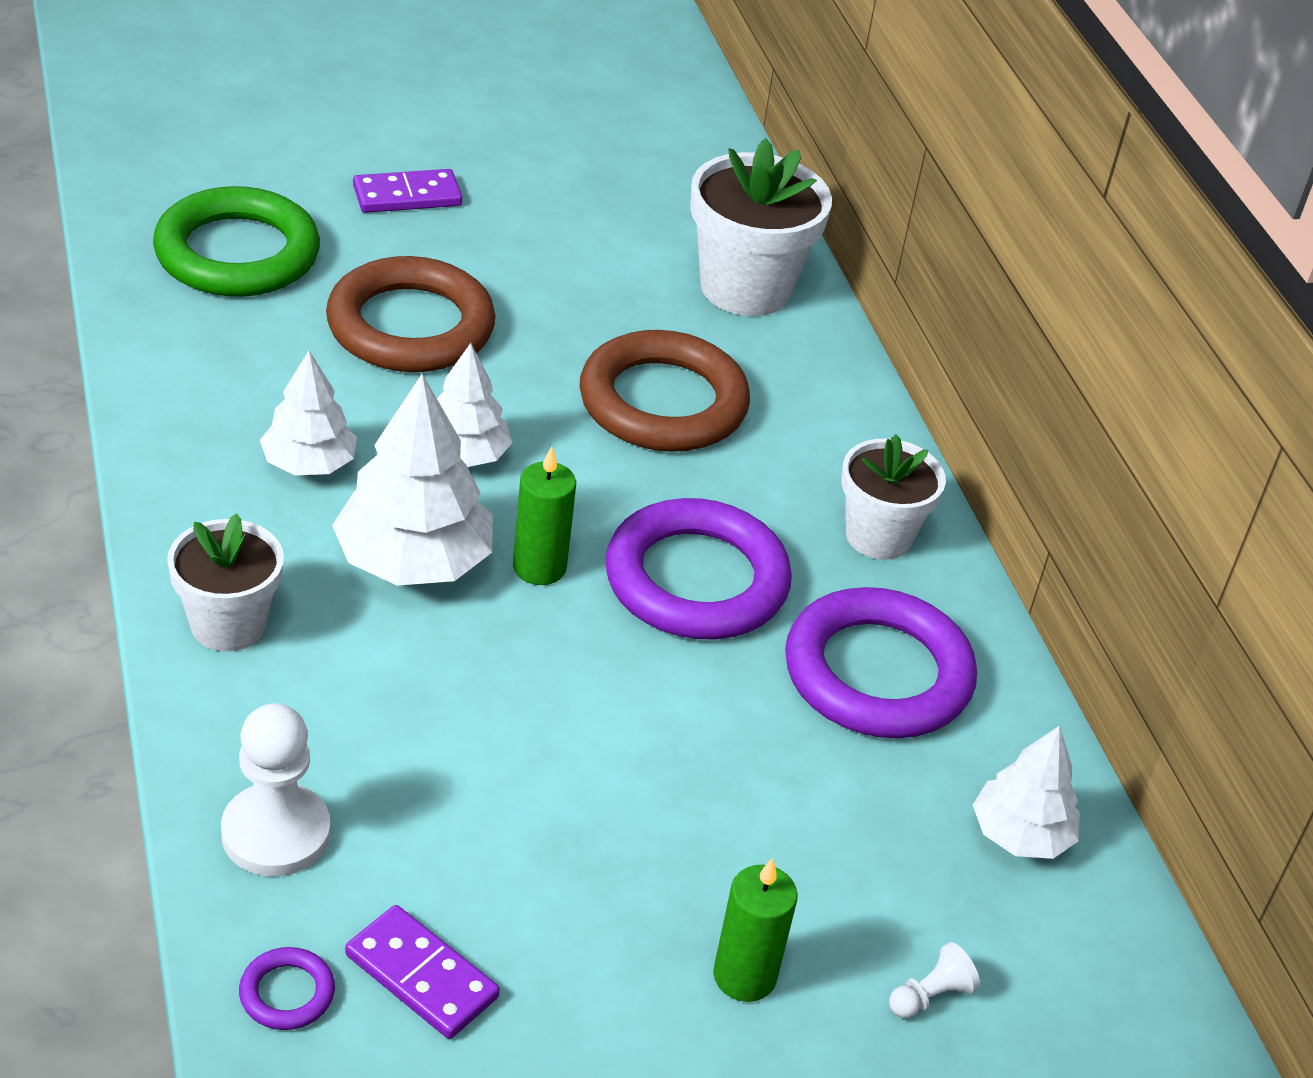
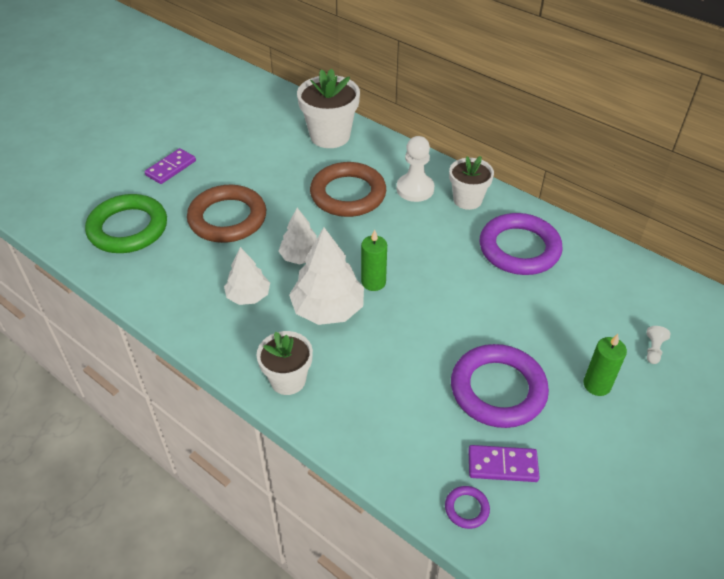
camera: 30 degrees left, 5 degrees up
white pawn [221,703,330,876] -> white pawn moved to [397,136,434,202]
purple ring [605,498,792,639] -> purple ring moved to [451,344,549,428]
white tree [973,726,1080,859] -> none

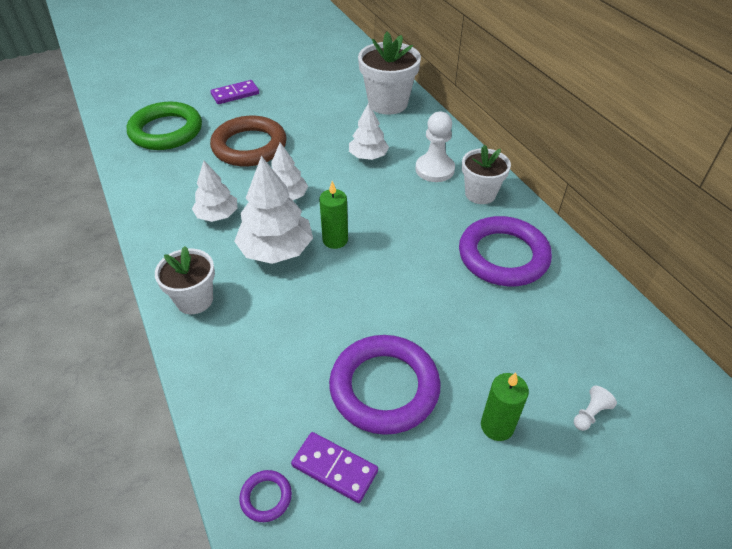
camera: 25 degrees right, 0 degrees up
brown ring [310,162,386,217] -> white tree [349,103,389,160]

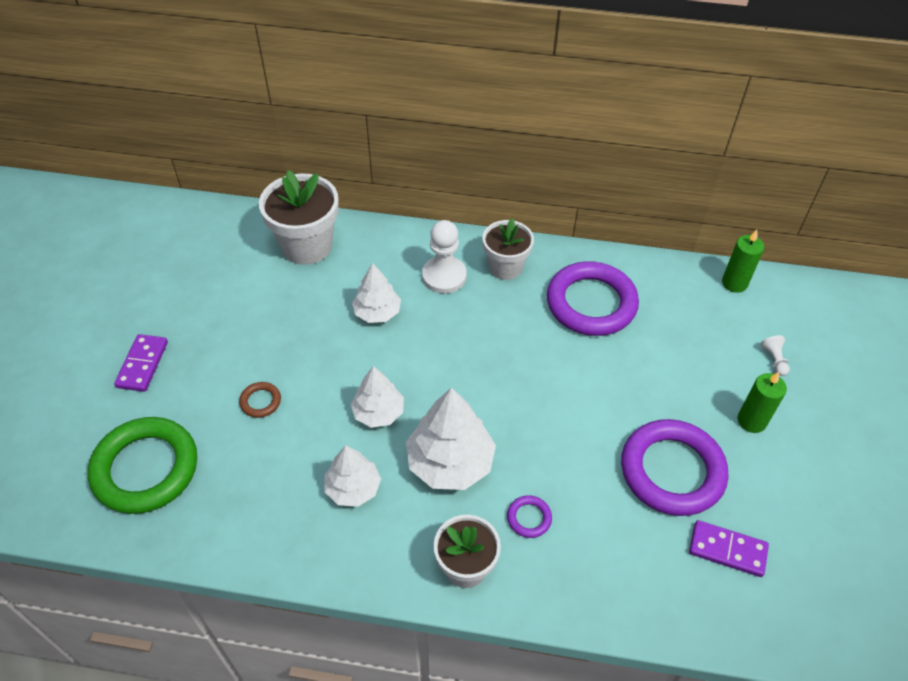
camera: 55 degrees left, 5 degrees up
brown ring [210,116,287,166] -> brown ring [239,382,281,418], size x0.41
purple ring [239,470,292,522] -> purple ring moved to [507,495,552,538]
purple domino [291,432,378,503] -> purple domino turned 45 degrees clockwise [689,520,769,577]
green candle [319,181,348,249] -> green candle moved to [722,230,764,293]

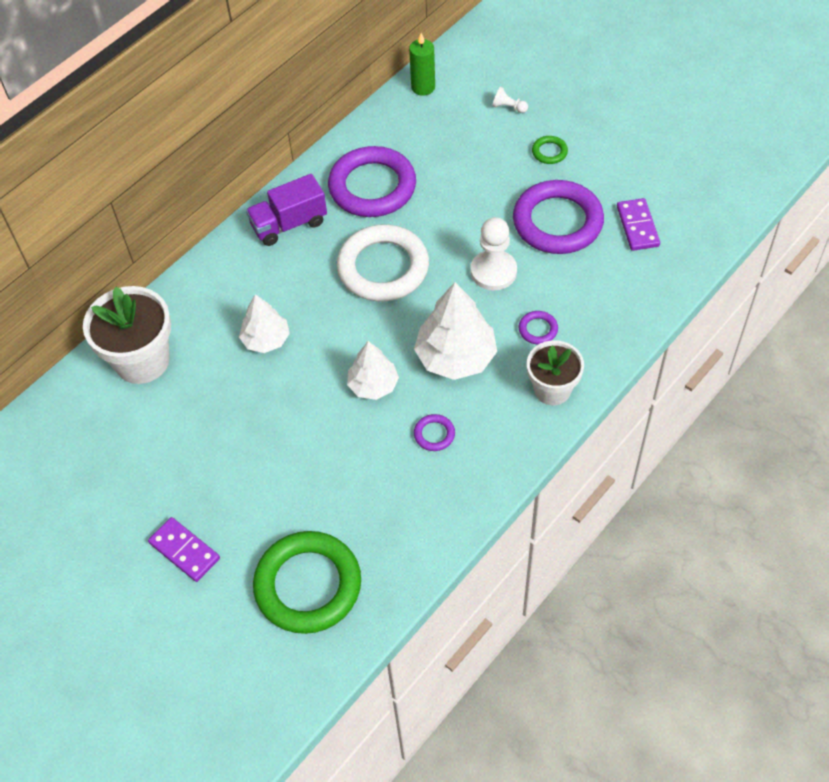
camera: 55 degrees left, 5 degrees up
brown ring [239,382,281,418] -> none
white tree [325,445,381,507] -> purple ring [414,414,455,451]
white pawn [422,220,467,294] -> white pawn moved to [471,217,517,290]
white flower pot [482,218,534,280] -> purple truck [246,174,327,246]
purple domino [689,520,769,577] -> purple domino turned 60 degrees counterclockwise [617,198,660,251]
green candle [738,372,787,433] -> green ring [532,136,568,164]
none -> white ring [337,224,429,301]

